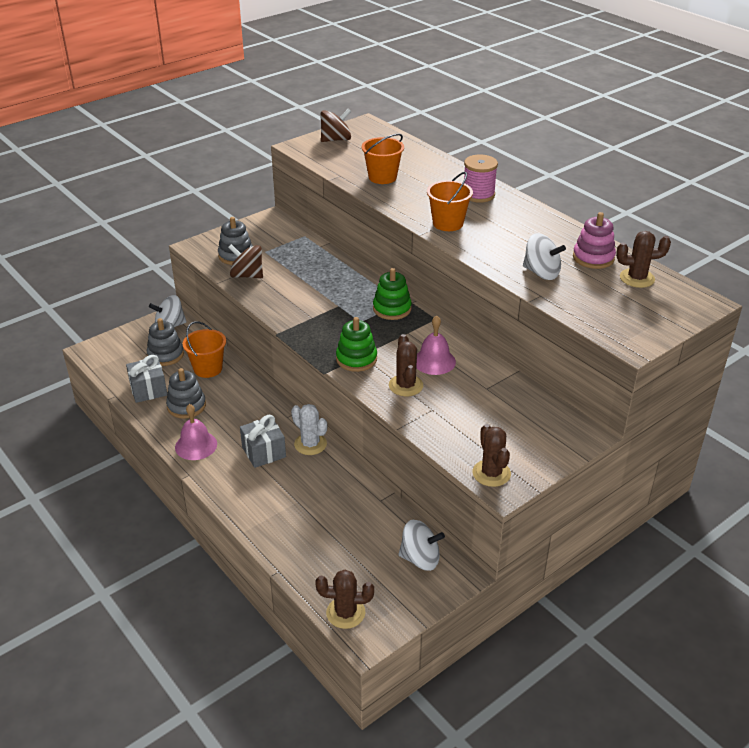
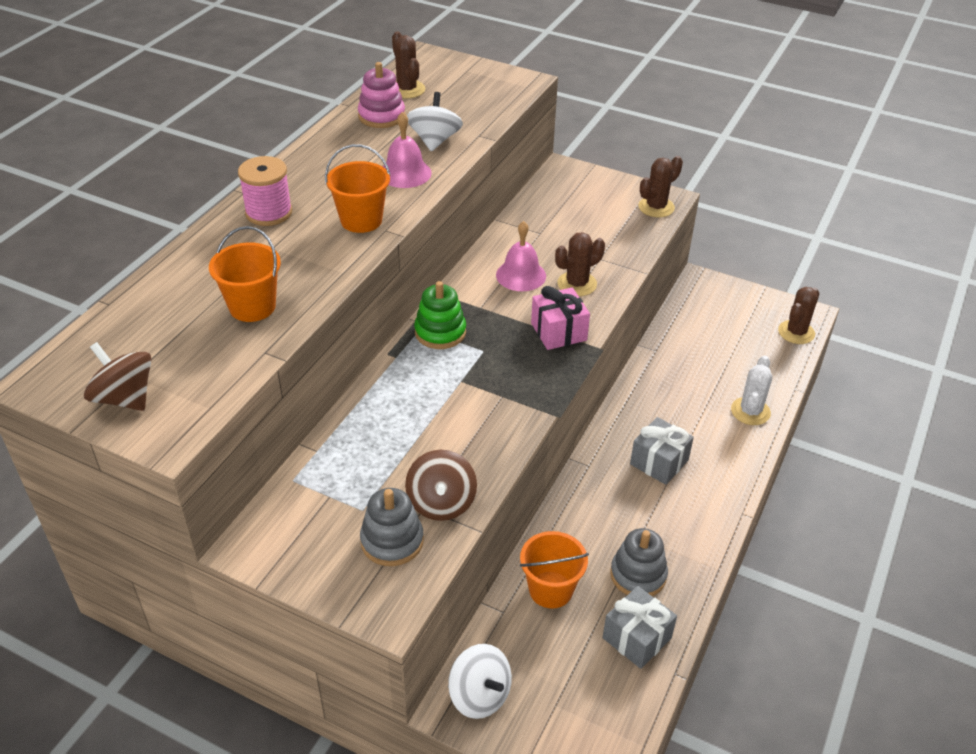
camera: 115 degrees left, 5 degrees up
grey stacking toy [147,318,184,366] -> none
pink bell [175,404,217,460] -> pink bell moved to [383,111,432,188]
white cactus [291,404,327,455] -> white cactus moved to [731,356,772,425]
brown cactus [315,570,374,629] -> brown cactus turned 60 degrees clockwise [778,287,819,344]
green stacking toy [336,317,377,372] -> pink gift [531,286,590,350]
white spinning top [398,520,445,571] -> none

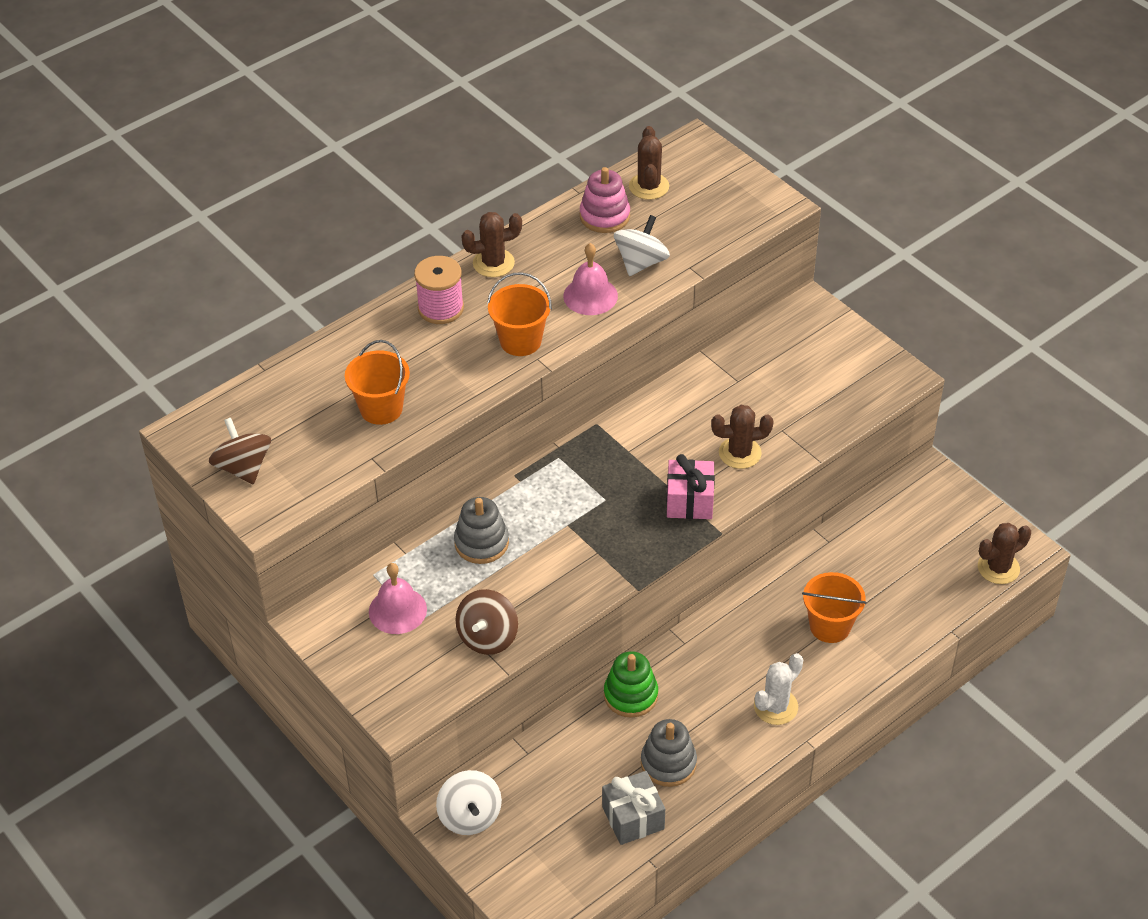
camera: 25 degrees right, 5 degrees up
grey stacking toy [360,488,424,566] -> grey stacking toy moved to [454,497,509,564]
green stacking toy [414,281,466,349] -> green stacking toy moved to [604,651,658,718]
pink bell [496,221,546,291] -> pink bell moved to [369,563,427,634]
orange bucket [520,531,589,609] -> orange bucket moved to [802,572,867,643]
grey gift [630,417,694,485] -> none
brown cactus [638,156,683,217] -> brown cactus moved to [461,212,522,277]
white cactus [731,356,772,425] -> white cactus moved to [754,653,803,725]

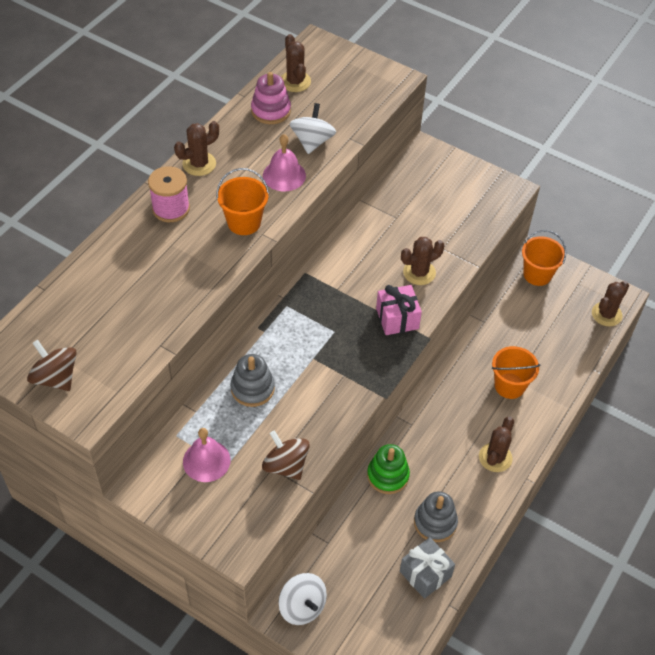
camera: 20 degrees left, 5 degrees up
orange bucket [345,340,410,425] -> orange bucket moved to [522,230,566,286]
brown spinning top [455,589,518,655] -> brown spinning top turned 135 degrees clockwise [262,430,310,480]
white cactus [754,653,803,725] -> brown cactus [479,417,514,472]

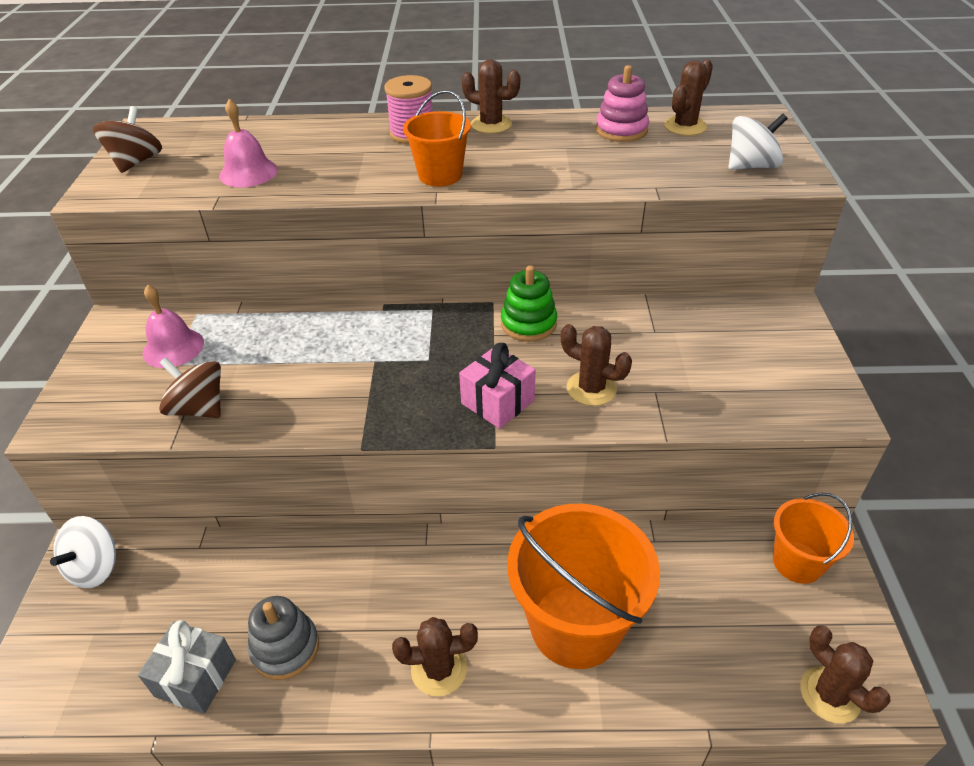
camera: 60 degrees right, 10 degrees down
grey stacking toy [231,354,275,407] -> none
brown spinning top [262,430,310,480] -> brown spinning top turned 75 degrees counterclockwise [159,357,221,418]
pink bell [263,134,306,191] -> pink bell moved to [219,99,278,187]
white spinning top [290,103,336,154] -> white spinning top moved to [728,113,788,170]
green stacking toy [367,444,410,494] -> green stacking toy moved to [501,265,557,341]
orange bucket [492,346,540,399] -> orange bucket [507,504,660,669], size x1.79
brown cactus [592,281,629,327] -> brown cactus turned 45 degrees clockwise [800,626,890,723]

